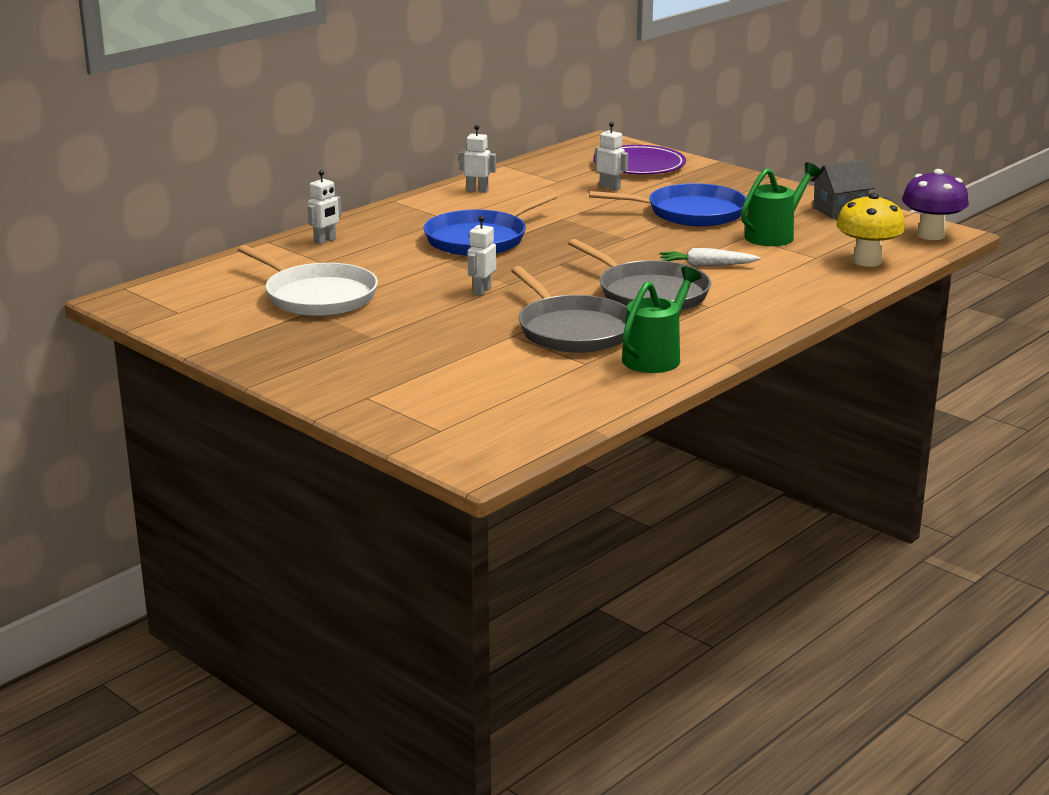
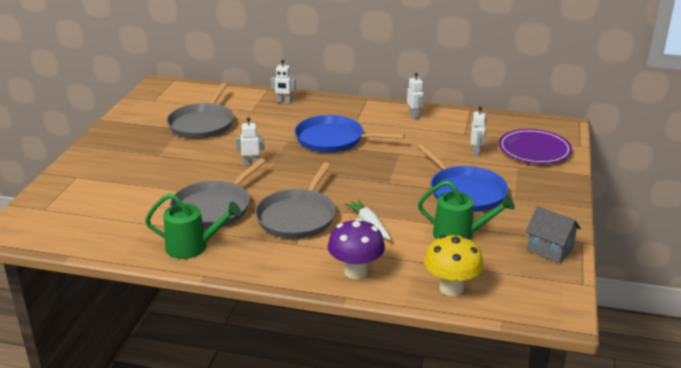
camera: 60 degrees right, 5 degrees up
white pan [238,245,378,316] -> grey pan [167,83,234,139]
purple mushroom [902,169,969,240] -> purple mushroom moved to [328,218,385,279]

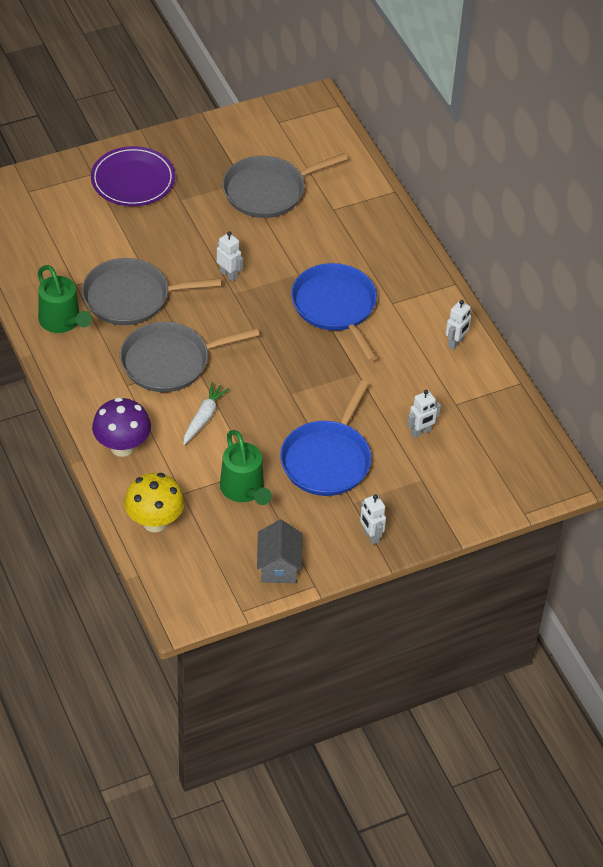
camera: 50 degrees right, 20 degrees up
white robot [271,60,296,103] -> white robot moved to [360,494,386,545]
purple plate [499,129,572,164] -> purple plate moved to [91,146,175,206]

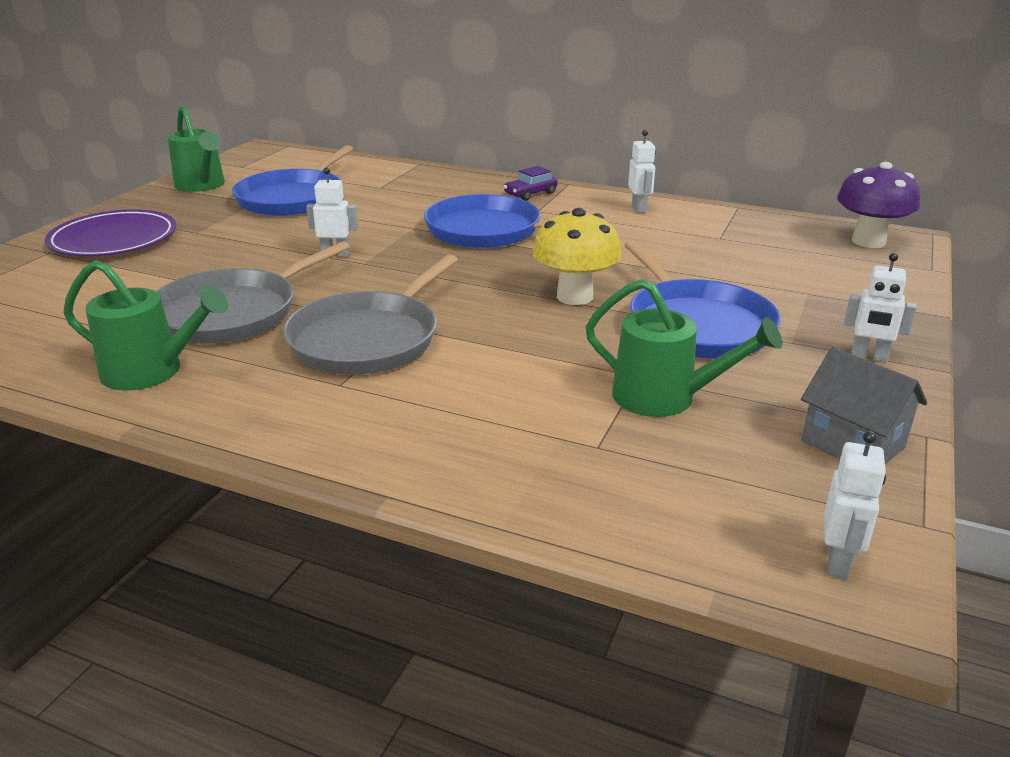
camera: 40 degrees left, 20 degrees down
purple mushroom [92,397,151,457] -> purple mushroom moved to [837,162,920,248]
yellow mushroom [124,473,185,532] -> yellow mushroom moved to [532,208,622,305]
white carrot [183,382,229,445] -> none
grey pan [222,153,348,218] -> blue pan [232,145,353,216]
white robot [407,390,441,438] -> white robot moved to [824,431,886,579]
none -> green watering can [168,105,225,192]
none -> purple car [504,166,558,201]

